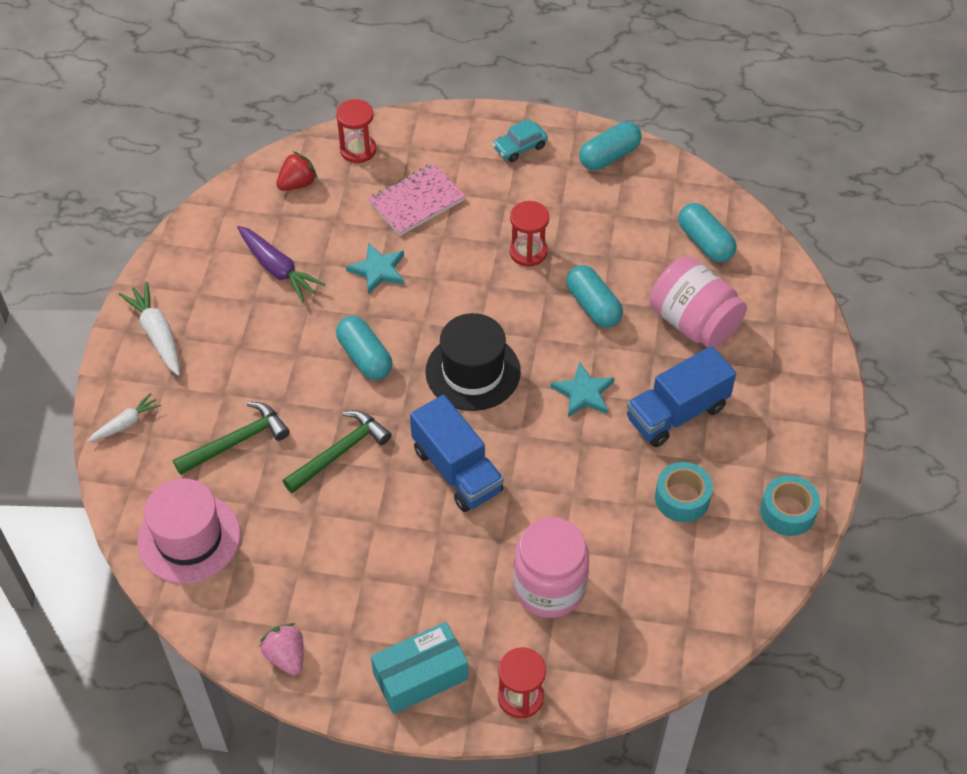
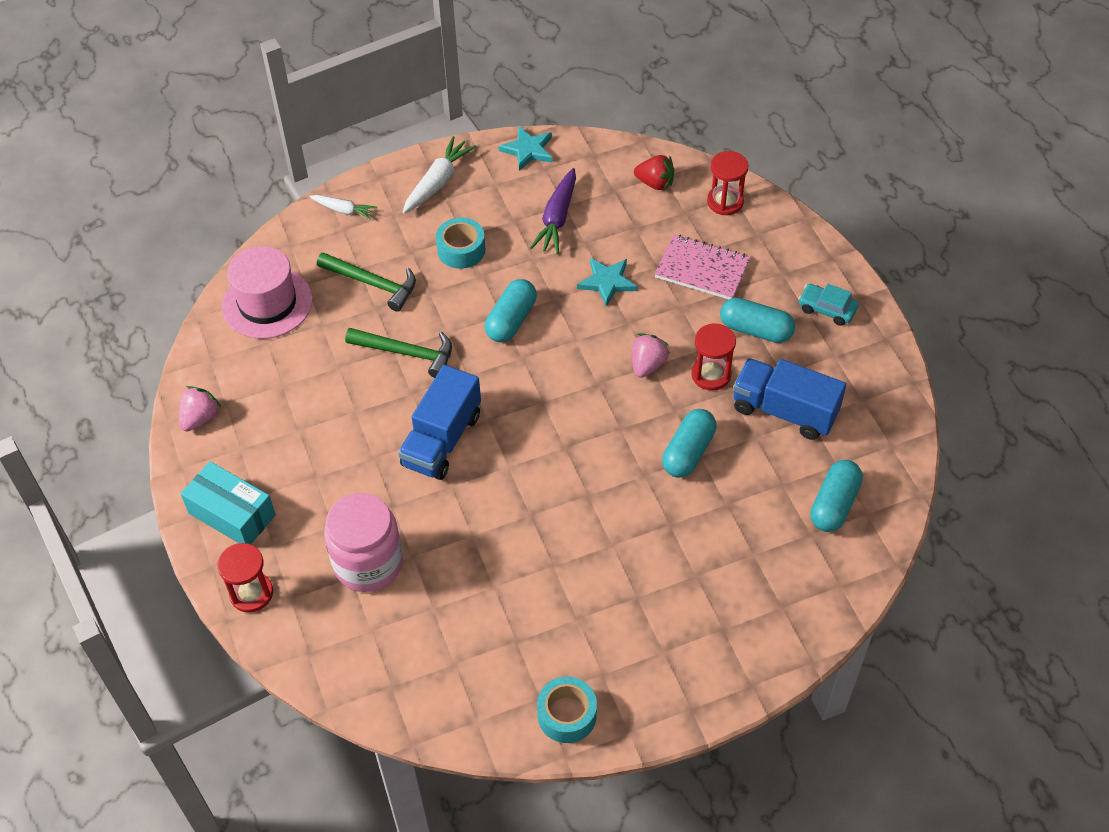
camera: 60 degrees right, 0 degrees up
black hat [425,313,521,411] -> none
turquoise star [551,362,615,417] -> turquoise star moved to [498,126,552,171]
turquoise capsule [579,122,642,170] -> turquoise capsule moved to [720,298,795,343]
blue truck [627,346,736,447] -> blue truck moved to [733,358,846,440]
pink jar [650,256,747,348] -> none
turquoise tape [655,462,713,522] -> turquoise tape moved to [436,218,485,269]
none -> pink strawberry [632,333,670,378]

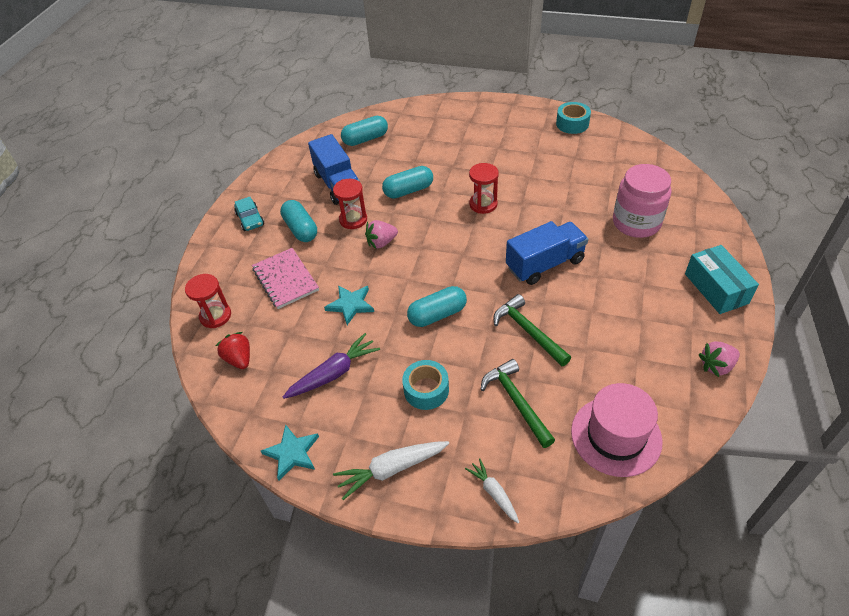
camera: 140 degrees left, 5 degrees down
red hourglass [217,543,273,613] -> red hourglass moved to [469,163,499,214]

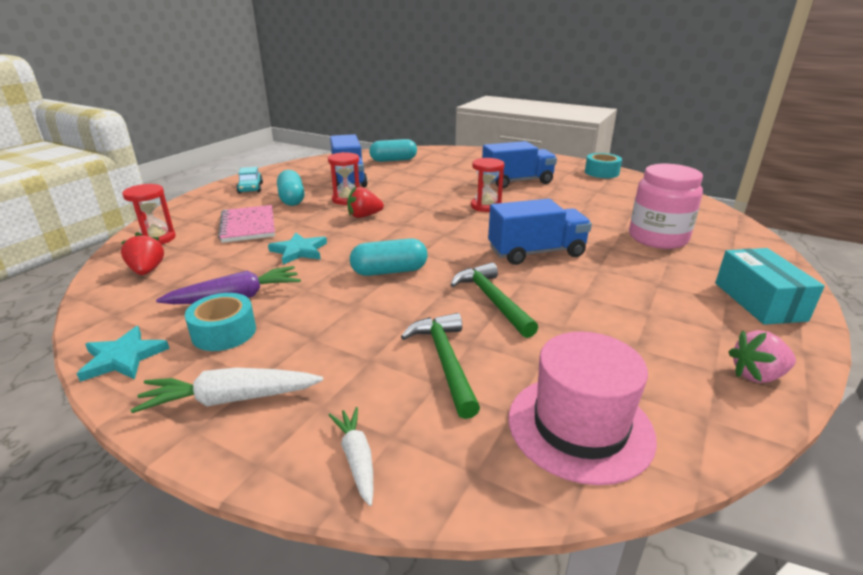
camera: 10 degrees right, 20 degrees down
pink strawberry [365,220,398,249] -> red strawberry [347,187,384,218]
turquoise capsule [382,166,433,199] -> none
turquoise tape [402,360,449,410] -> turquoise tape moved to [185,293,256,351]
none -> blue truck [482,141,557,189]

